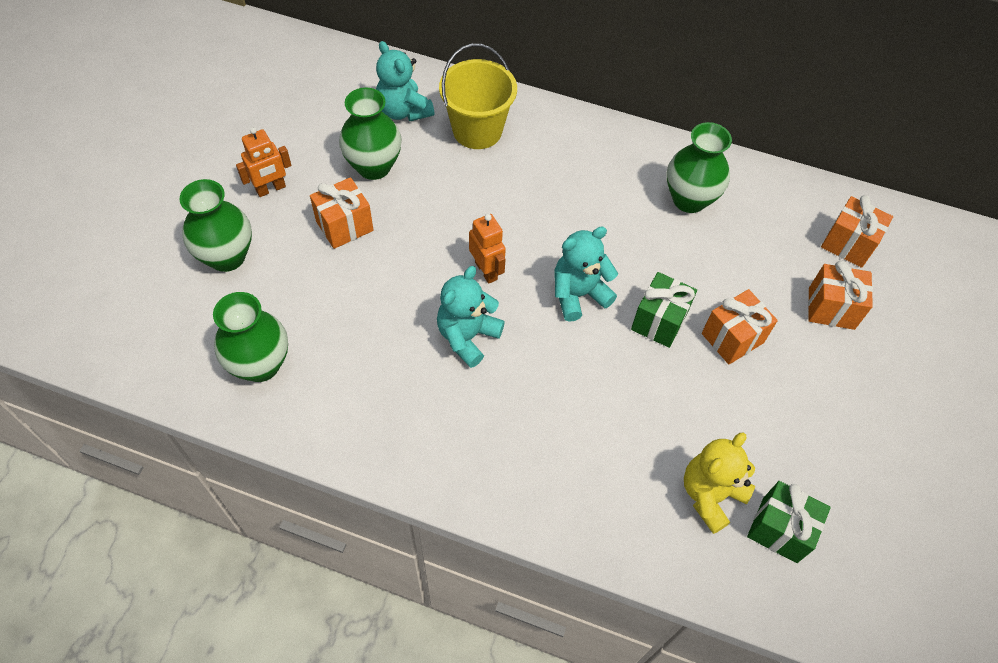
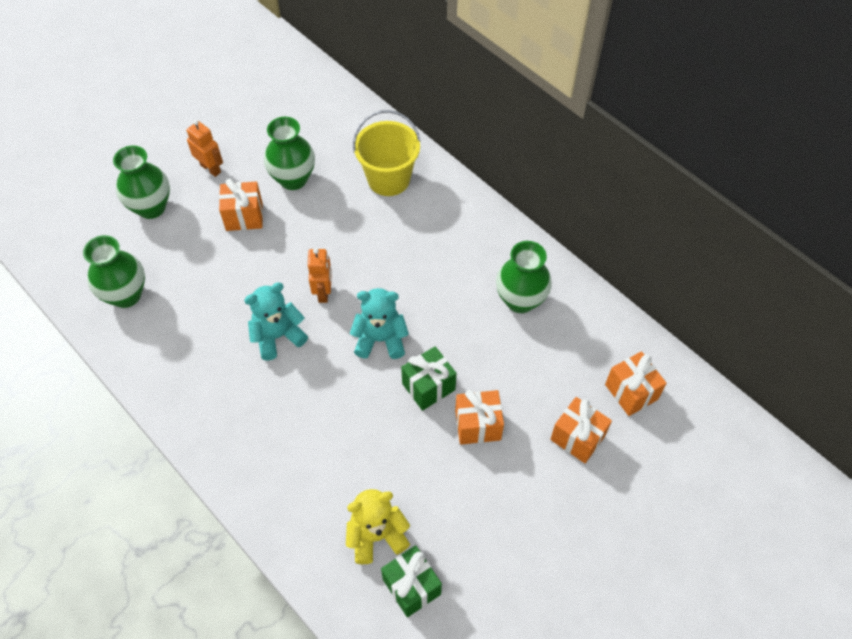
camera: 30 degrees right, 0 degrees up
orange robot [236,127,291,197] -> orange robot turned 135 degrees counterclockwise [187,120,223,177]
turquoise teddy bear [376,41,434,121] -> none

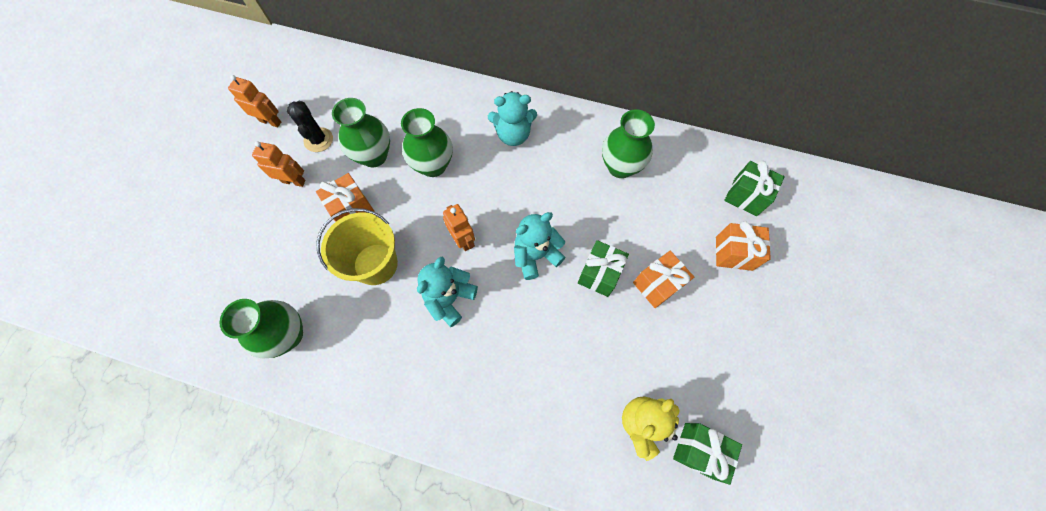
camera: 30 degrees left, 10 degrees up
green vase [113,145,170,219] -> green vase moved to [401,108,453,177]
yellow bucket [353,110,421,196] -> yellow bucket moved to [316,208,398,285]
orange gift [605,351,667,416] -> green gift [724,161,785,216]
none -> orange robot [228,75,281,128]
none -> black cactus [287,101,333,152]
none -> turquoise teddy bear [488,91,537,146]

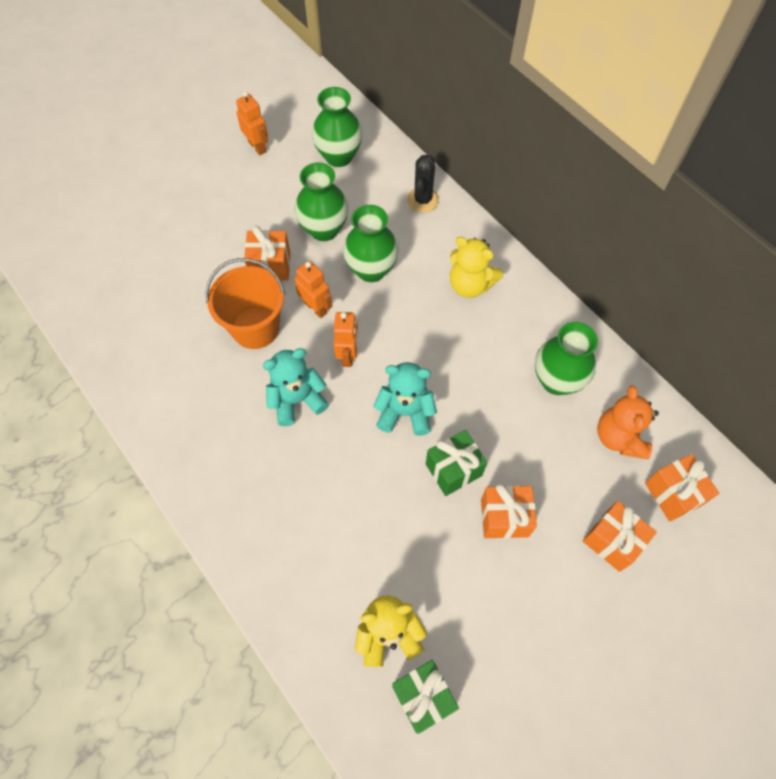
camera: 35 degrees right, 5 degrees down
green vase [219,299,303,359] -> green vase moved to [312,87,363,167]
orange robot [252,141,305,187] -> orange robot moved to [294,261,332,318]
black cactus [287,101,333,152] -> black cactus moved to [407,155,439,213]
yellow bucket [316,208,398,285] -> orange bucket [206,258,285,349]
turquoise teddy bear [488,91,537,146] -> yellow teddy bear [450,237,503,298]
green gift [724,161,785,216] -> orange gift [645,454,719,521]
none -> orange teddy bear [597,385,659,459]

